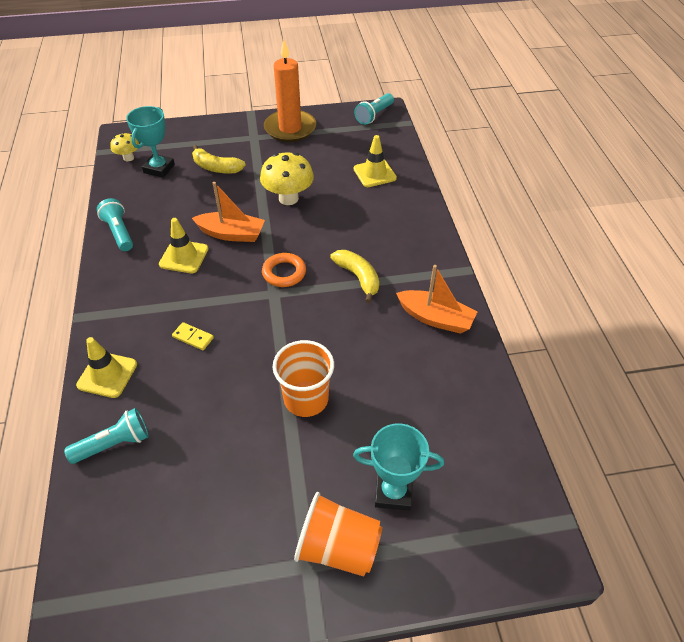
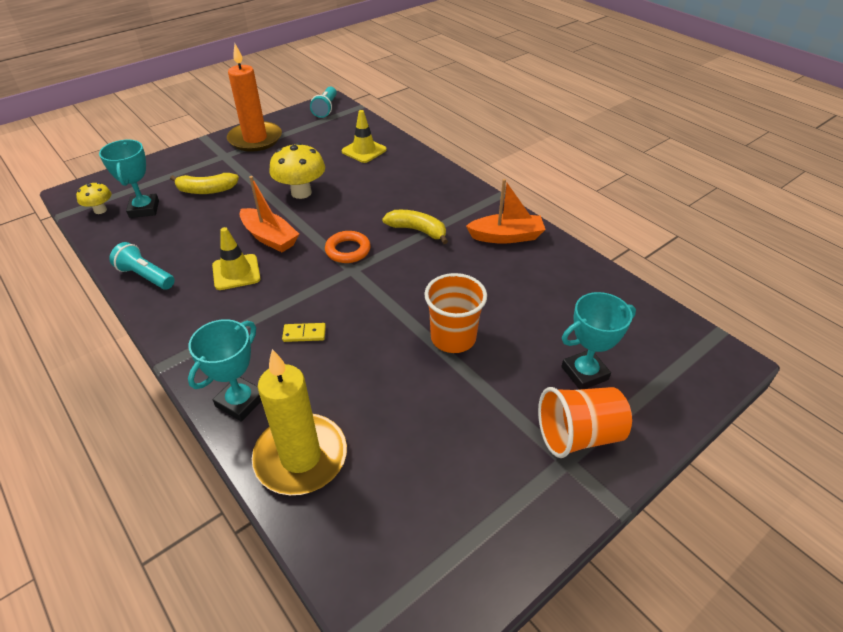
camera: 30 degrees left, 5 degrees down
turquoise flashlight [64,408,149,464] -> yellow candle [252,349,347,495]
yellow traffic cone [76,337,137,398] -> turquoise trophy [188,319,261,422]
orange boat [192,182,265,242] -> orange boat turned 60 degrees clockwise [240,176,299,252]

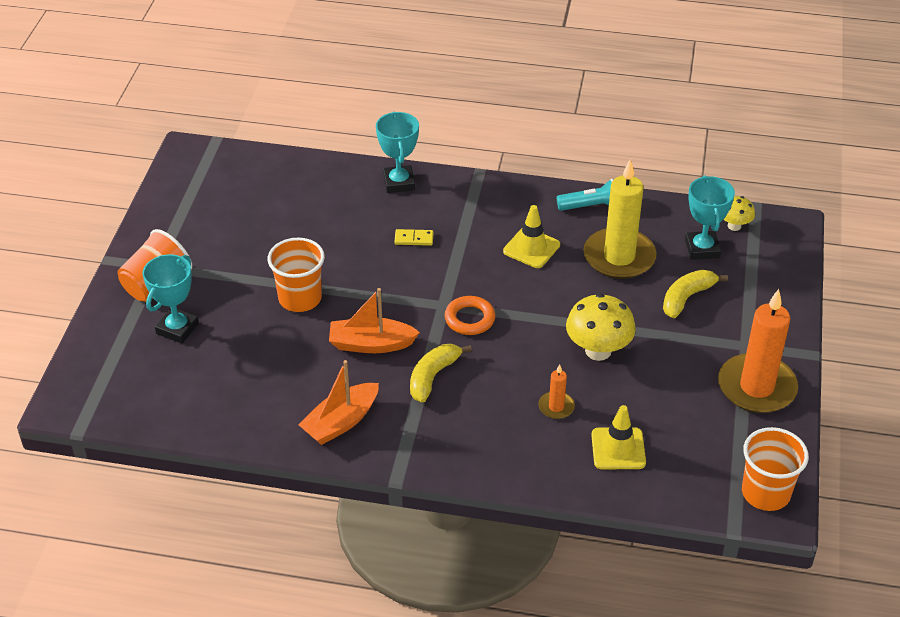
camera: 140 degrees right, 0 degrees up
turquoise trophy [99,140,159,218] -> turquoise trophy turned 45 degrees clockwise [685,175,735,260]
orange boat [240,176,299,252] -> orange boat moved to [329,288,420,353]
yellow candle [252,349,347,495] -> yellow candle moved to [584,159,657,279]
yellow domino [282,323,326,342] -> yellow domino turned 45 degrees clockwise [394,229,433,246]
turquoise flashlight [310,86,337,118] -> orange cup [742,427,809,511]
yellow banana [382,210,448,244] -> yellow banana turned 135 degrees clockwise [410,344,472,403]
none -> orange candle [538,364,575,419]

